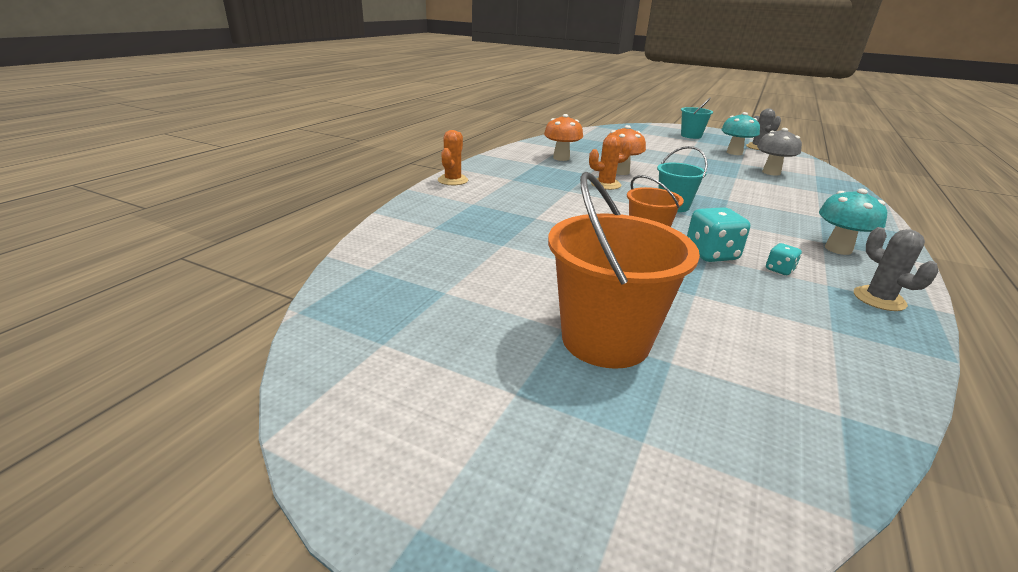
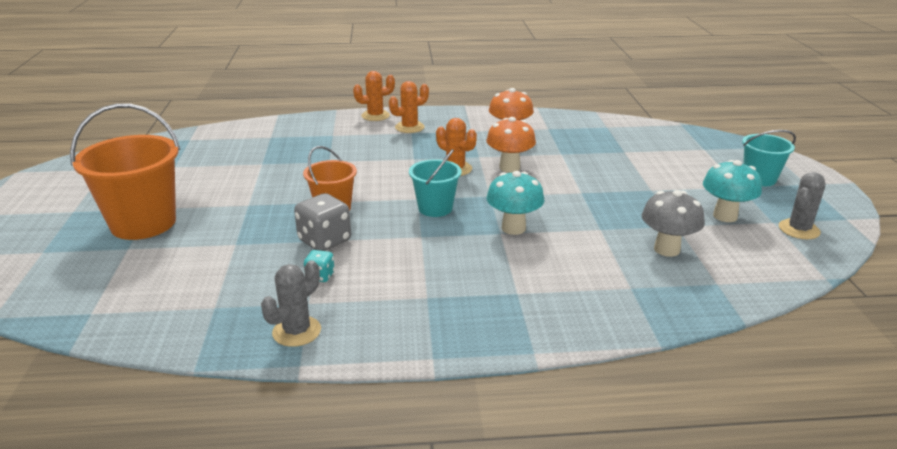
camera: 60 degrees right, 0 degrees up
turquoise dice [687,207,750,262] -> grey dice [294,193,351,251]
turquoise mushroom [819,188,887,255] -> turquoise mushroom moved to [487,171,544,235]
none -> orange cactus [389,81,429,133]

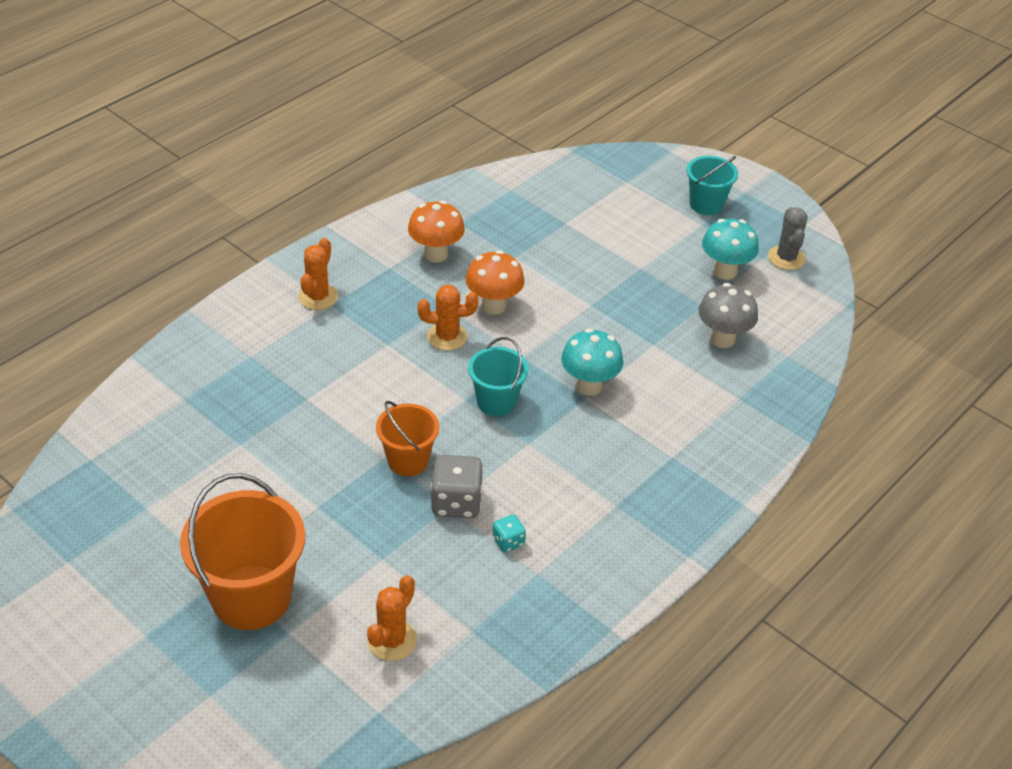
camera: 45 degrees left, 15 degrees up
grey cactus [261,260,321,347] -> none
orange cactus [353,71,395,121] -> orange cactus moved to [367,575,417,661]

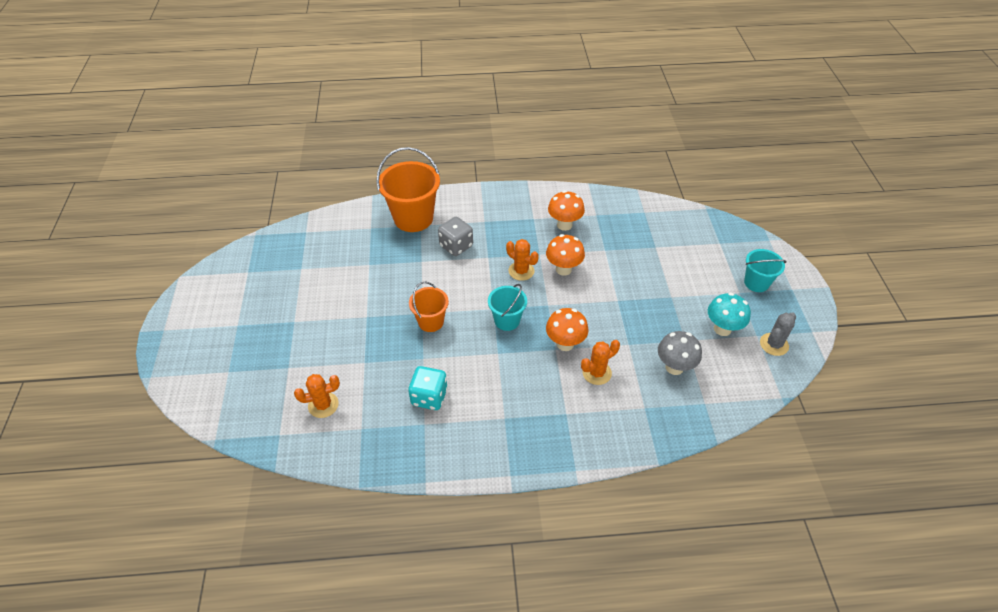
camera: 45 degrees right, 5 degrees up
orange bucket [180,473,305,630] -> orange bucket moved to [376,147,440,232]
orange cactus [298,238,338,310] -> orange cactus moved to [581,340,620,385]
grey dice [430,455,484,518] -> grey dice moved to [438,217,473,256]
turquoise dice [493,515,526,553] -> turquoise dice [408,366,448,410], size x1.88
turquoise mushroom [561,328,623,396] -> orange mushroom [546,308,588,351]

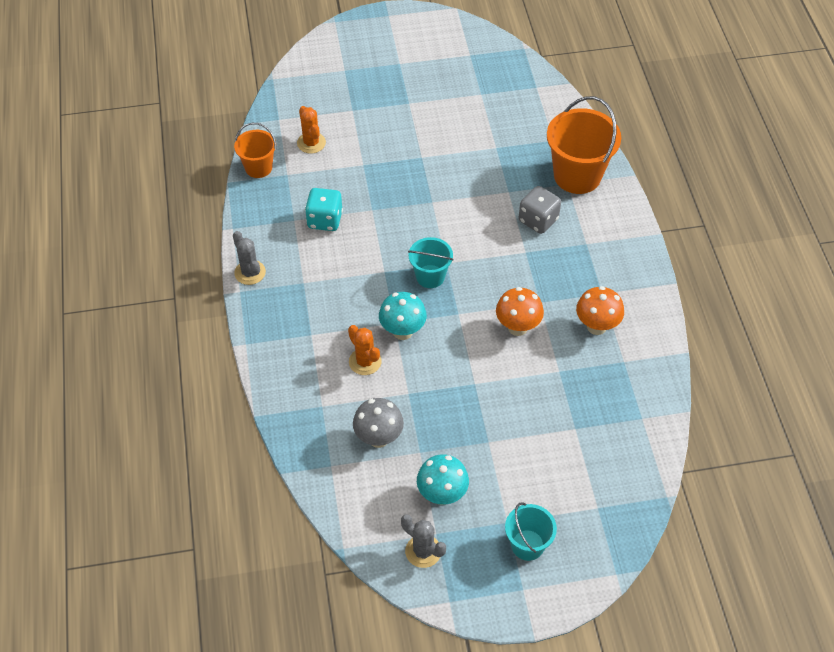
camera: 85 degrees right, 5 degrees up
orange bucket [409,281,449,332] -> orange bucket moved to [234,123,276,178]
orange cactus [506,239,539,281] -> none
orange mushroom [546,308,588,351] -> turquoise mushroom [379,292,427,340]
none -> grey cactus [233,231,266,285]

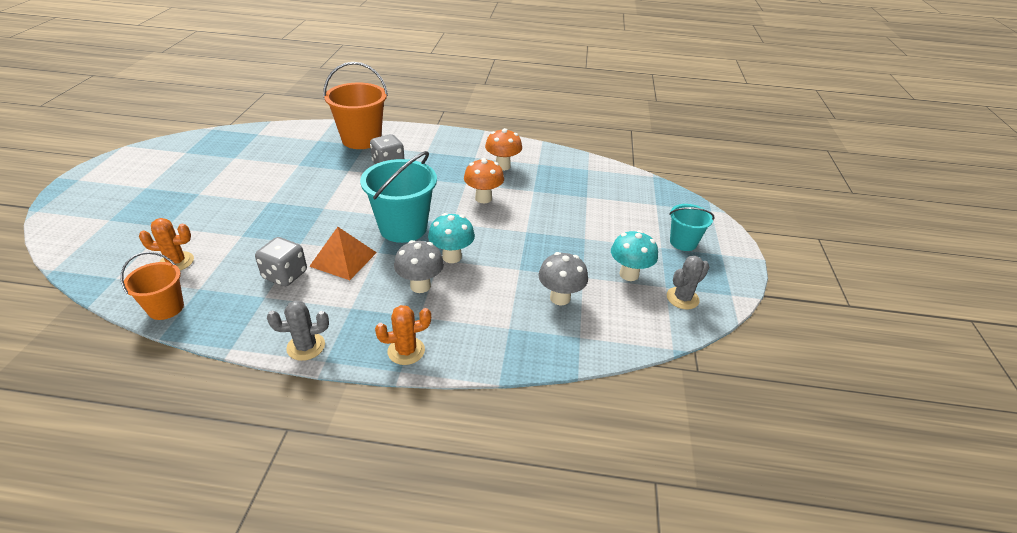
camera: 75 degrees left, 15 degrees down
turquoise dice [305,188,343,231] -> grey dice [255,237,307,287]
orange cactus [348,325,382,375] -> orange cactus moved to [375,305,431,365]
turquoise bucket [408,237,454,288] -> turquoise bucket [360,151,437,243], size x1.74
none -> orange pyramid [309,227,377,280]
none -> grey mushroom [394,240,444,293]

